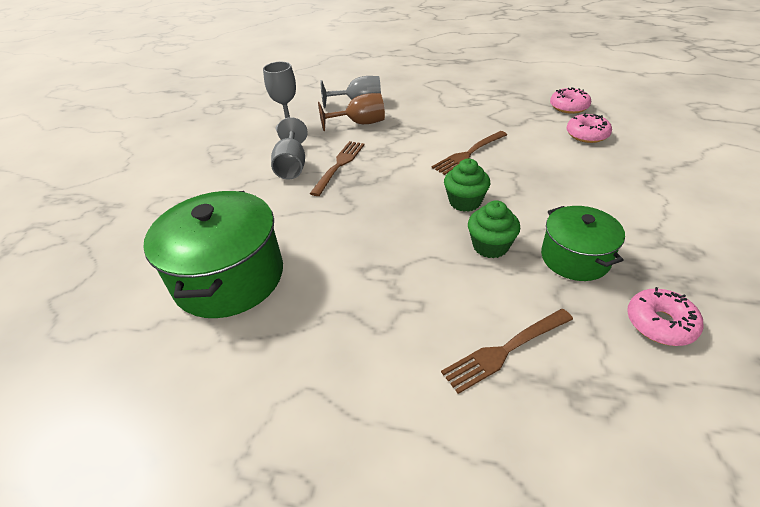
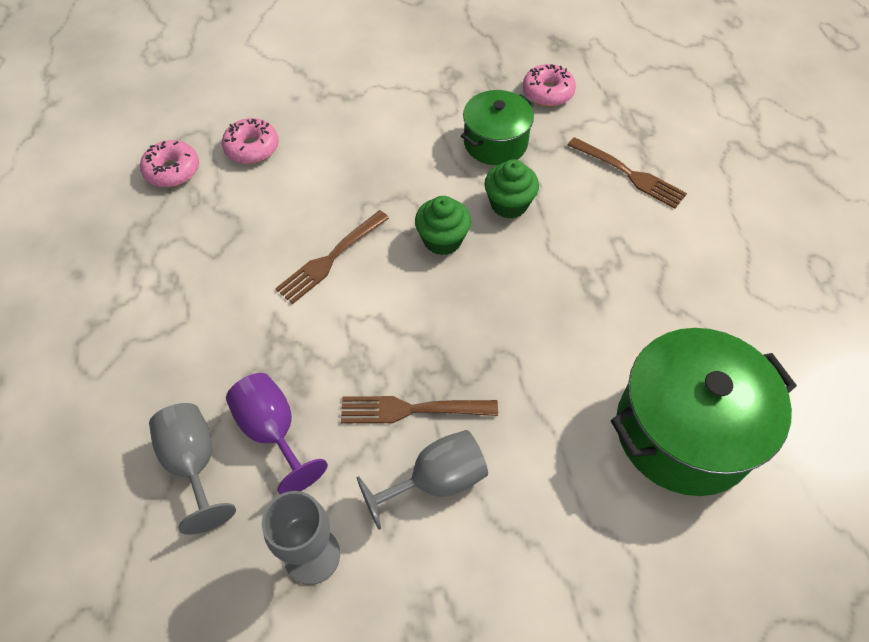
camera: 115 degrees left, 15 degrees up
brown goblet [318,93,385,131] -> purple goblet [226,373,328,494]
brown fork [432,131,507,175] -> brown fork turned 105 degrees clockwise [275,210,389,304]

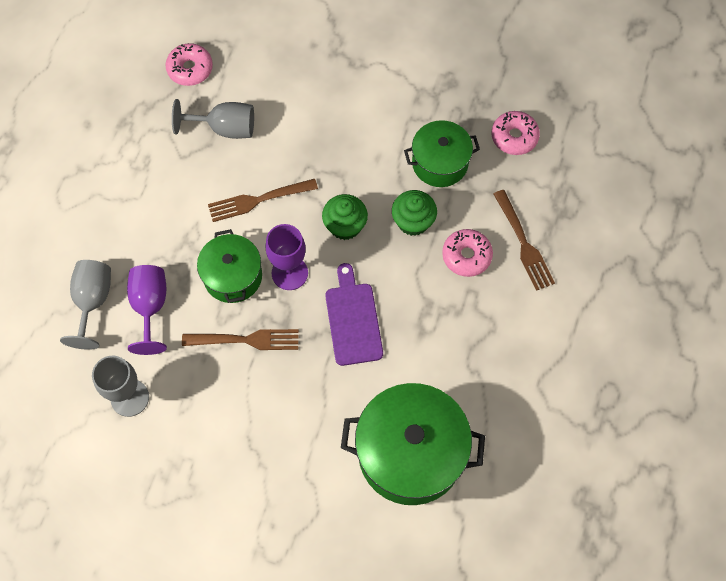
camera: 30 degrees right, 10 degrees up
pink donut [222,118,279,164] -> pink donut moved to [442,229,493,277]
brown fork [341,396,498,423] -> brown fork turned 150 degrees clockwise [182,329,299,350]
grey goblet [357,430,488,530] -> grey goblet moved to [172,99,254,139]
none -> green pot [197,229,262,303]
none -> purple goblet [266,224,308,290]
none -> purple cutting board [325,263,383,366]

